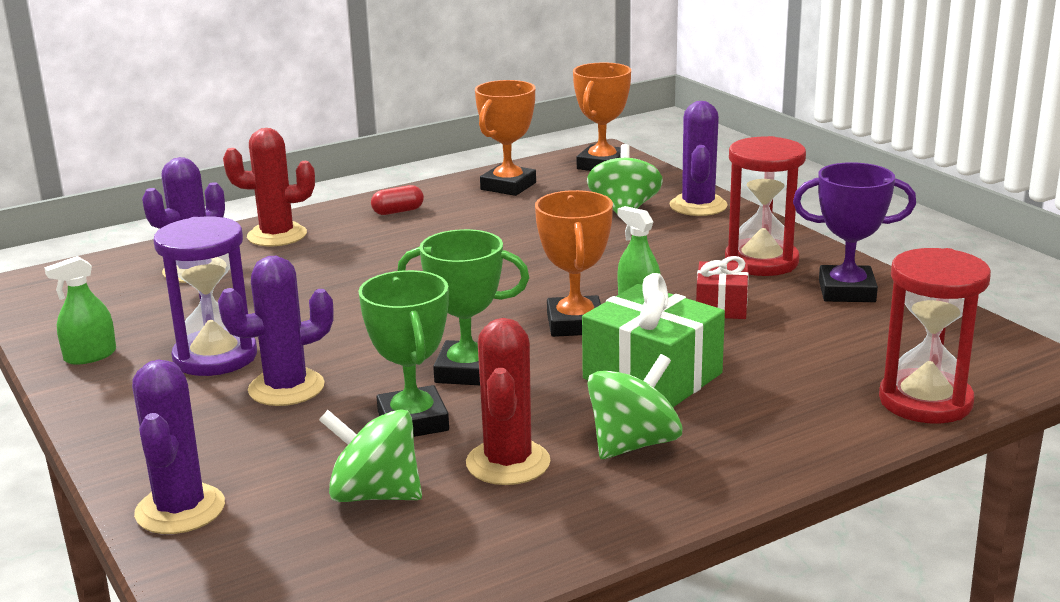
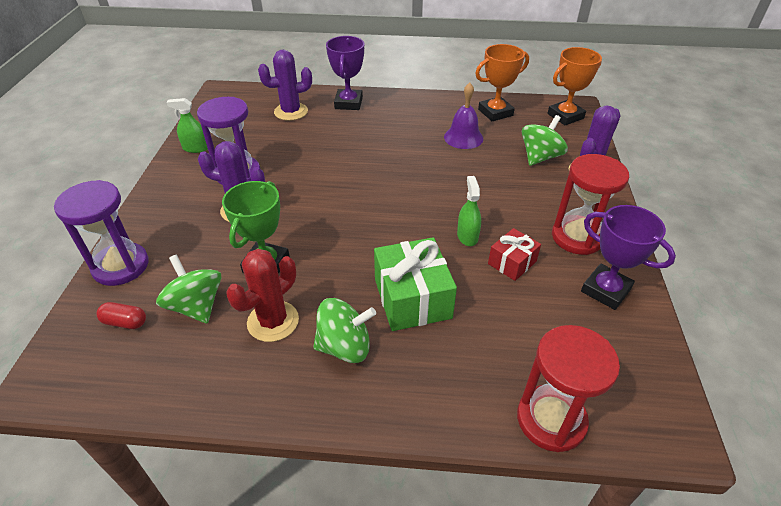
camera: 35 degrees right, 20 degrees up
purple cactus [132,359,225,534] -> purple hourglass [54,180,149,286]
red cactus [223,128,315,246] -> purple trophy [326,36,364,110]
red capsule [371,185,424,215] -> red capsule moved to [96,302,146,329]
green trophy [397,229,530,385] -> none
orange trophy [535,190,613,337] -> none
none -> purple bell [444,83,483,149]

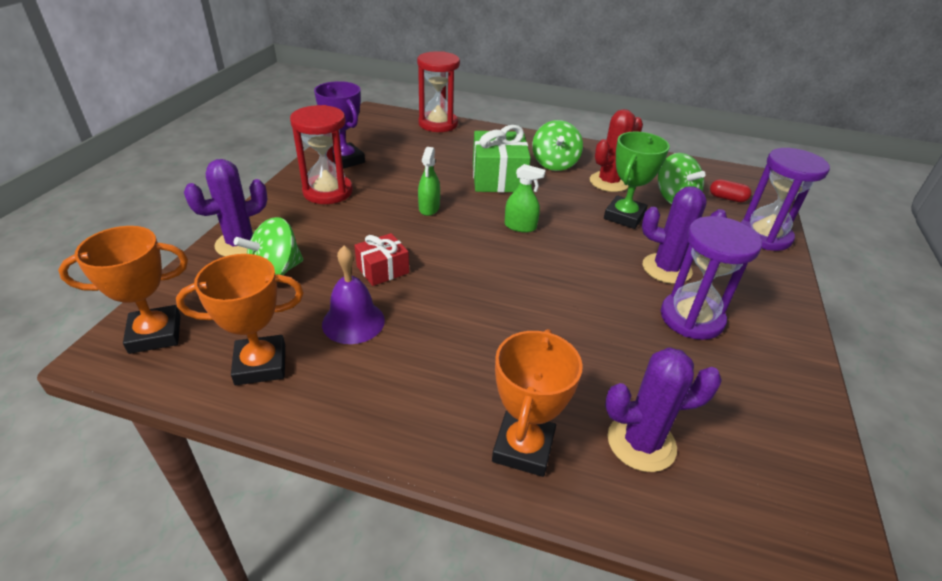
camera: 170 degrees left, 5 degrees down
green spray bottle [166,98,208,153] -> green spray bottle moved to [505,164,546,232]
green spinning top [313,298,376,363] -> green spinning top turned 90 degrees counterclockwise [532,120,583,171]
purple trophy [326,36,364,110] -> orange trophy [492,329,583,477]
red gift [488,228,541,281] -> red gift moved to [354,233,409,286]

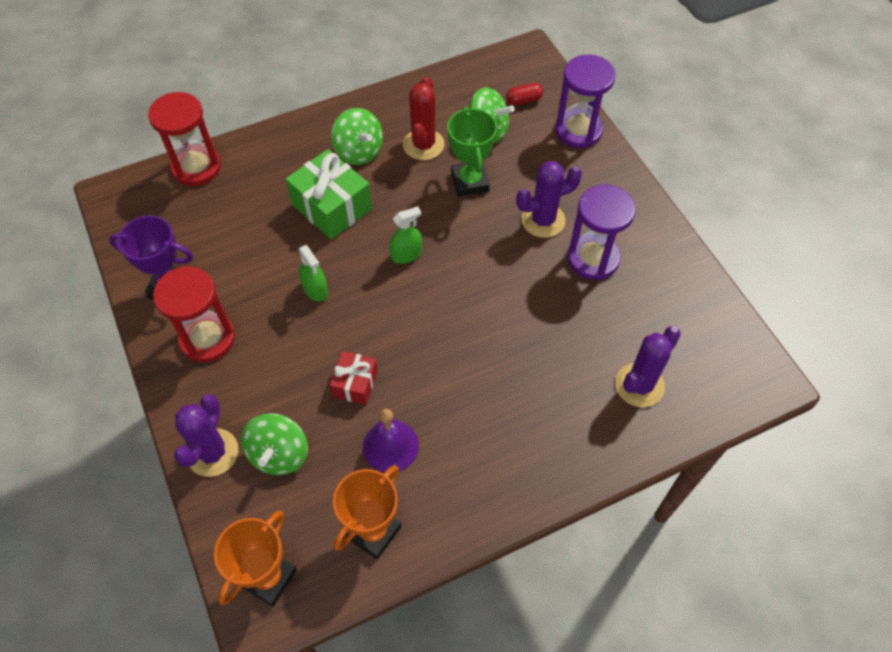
camera: 40 degrees left, 20 degrees up
orange trophy [492,329,583,477] -> none

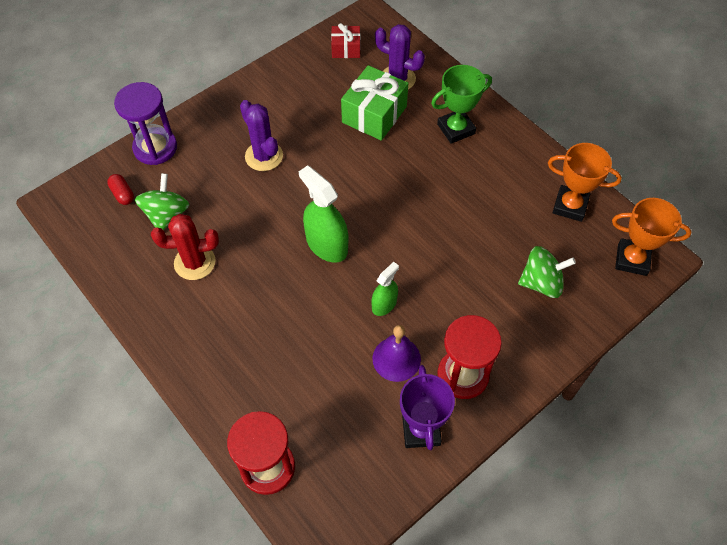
camera: 105 degrees left, 0 degrees up
purple cactus [174,394,239,477] -> none
green gift [285,149,372,240] -> green gift moved to [341,65,408,141]
red gift [330,351,378,405] -> red gift moved to [331,23,360,58]
green spinning top [331,108,383,165] -> none
purple bell [363,409,419,472] -> purple bell moved to [372,325,421,382]
green spray bottle [389,206,422,264] -> green spray bottle [299,165,349,263], size x1.73
green trophy [447,106,497,197] -> green trophy moved to [431,65,492,144]
purple hourglass [567,184,636,280] -> none

